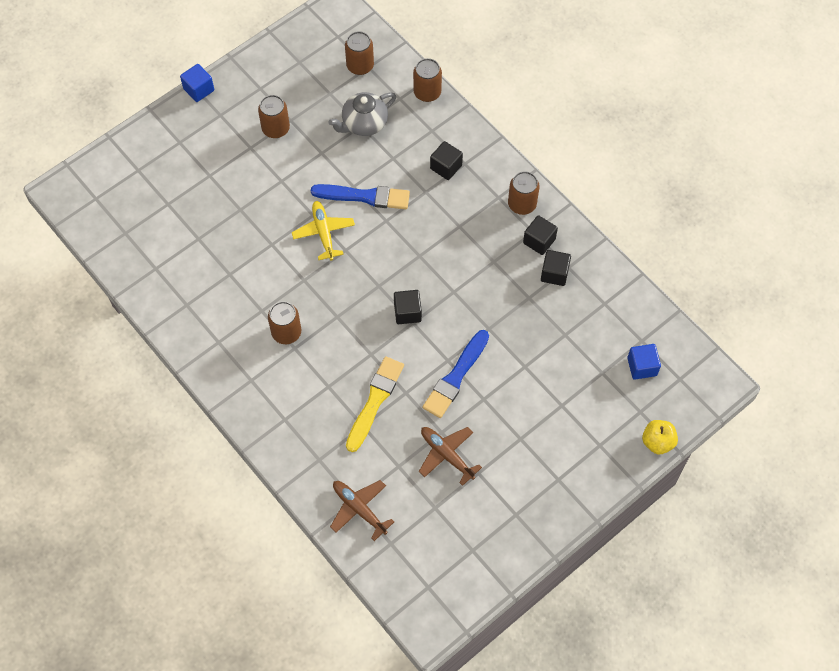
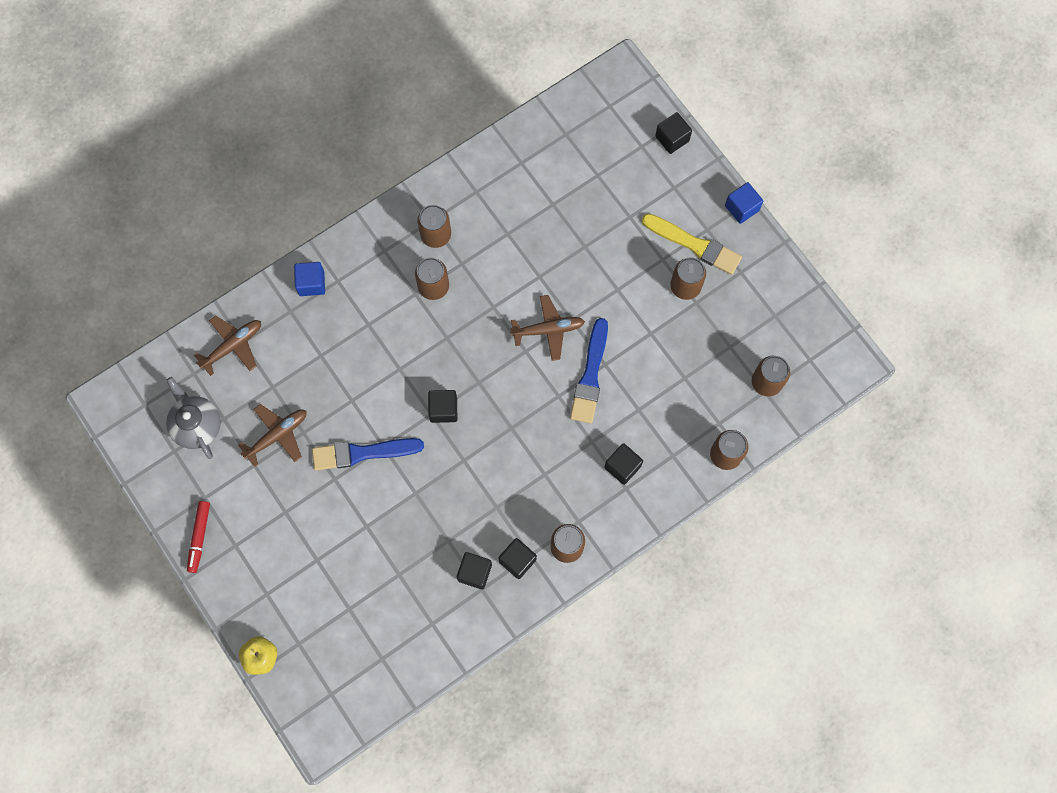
camera: 95 degrees right, 10 degrees up
yellow plane [292,201,355,261] -> brown plane [510,295,585,361]
grey teapot [328,92,396,136] -> grey teapot moved to [166,377,221,459]
yellow brush [346,356,404,452] -> yellow brush moved to [642,213,742,275]
blue brush [423,330,489,418] -> blue brush turned 45 degrees counterclockwise [312,438,424,470]
blue cube [627,344,661,380] -> blue cube moved to [294,262,325,296]
none -> red marker [187,501,210,573]
none -> brown can [417,205,451,248]
none -> black cube [655,112,692,154]

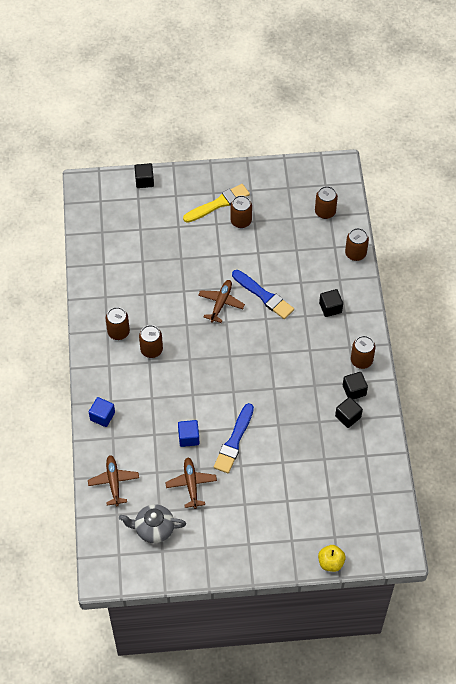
camera: 60 degrees left, 15 degrees down
red marker [187,501,210,573] -> none
black cube [428,390,457,423] -> none
blue cube [725,182,763,224] -> blue cube moved to [178,420,199,447]

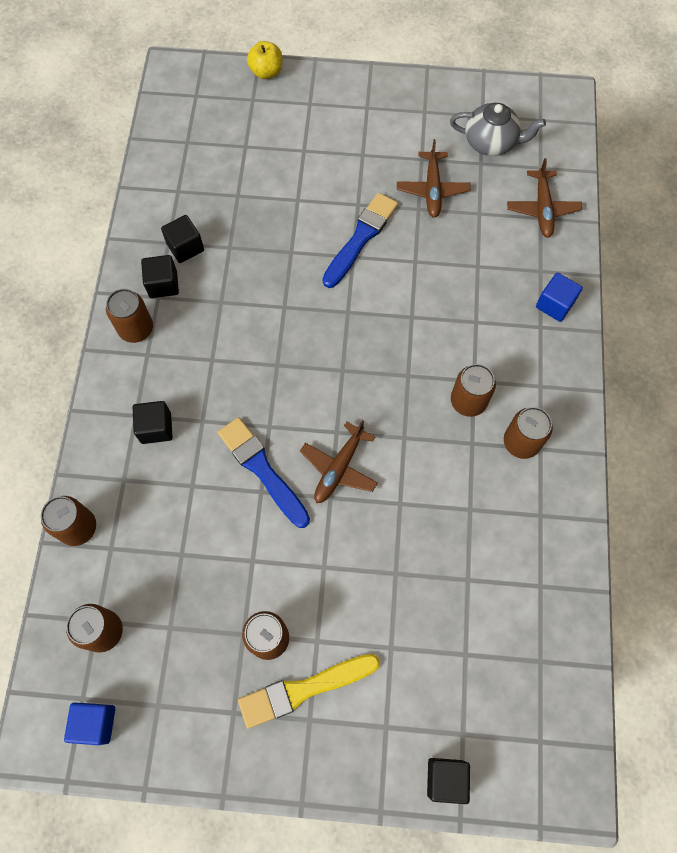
camera: 170 degrees left, 10 degrees up
blue cube [178,420,199,447] -> blue cube moved to [64,703,115,745]

